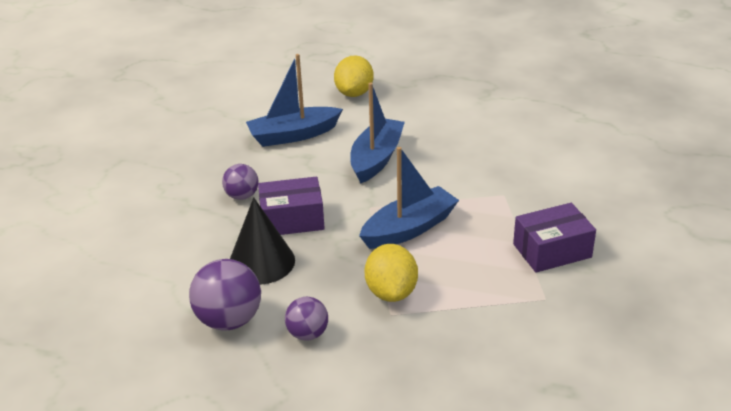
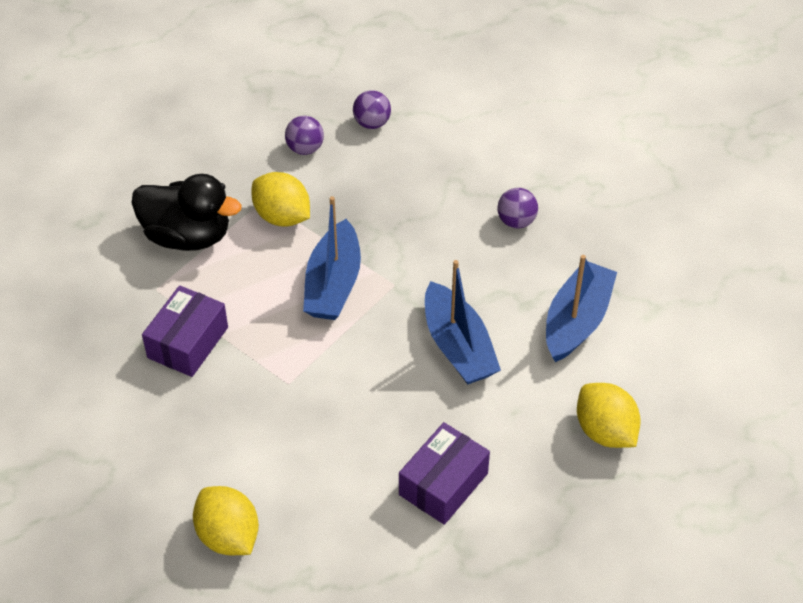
camera: 135 degrees right, 15 degrees up
purple ball [189,259,261,330] -> purple ball [353,90,391,129], size x0.61
black cone [230,197,295,285] -> none
purple box [258,177,325,235] -> purple box moved to [399,422,490,525]
none -> black duck [132,174,241,251]
none -> yellow lemon [193,486,259,555]

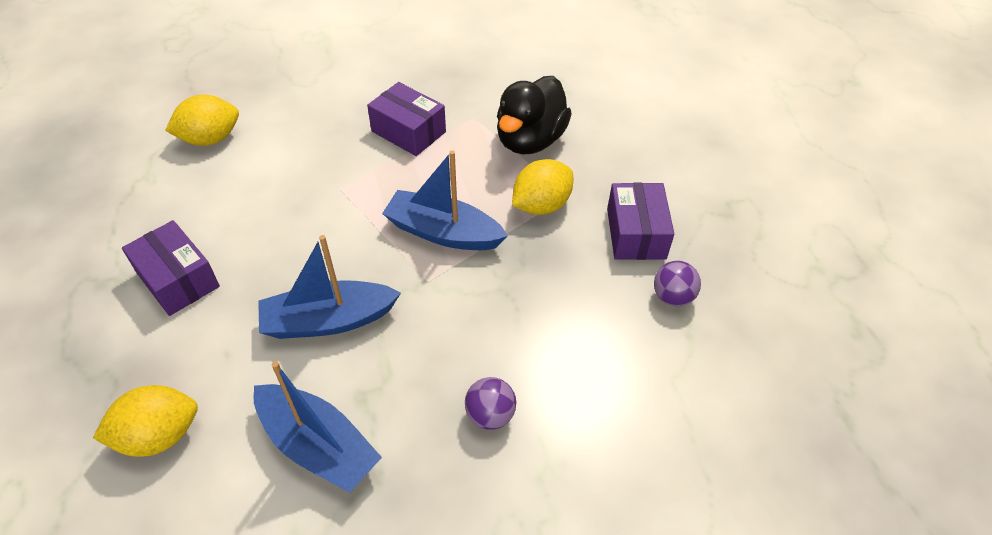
camera: 100 degrees right, 0 degrees up
purple ball [285,116,324,155] -> purple box [607,183,674,260]

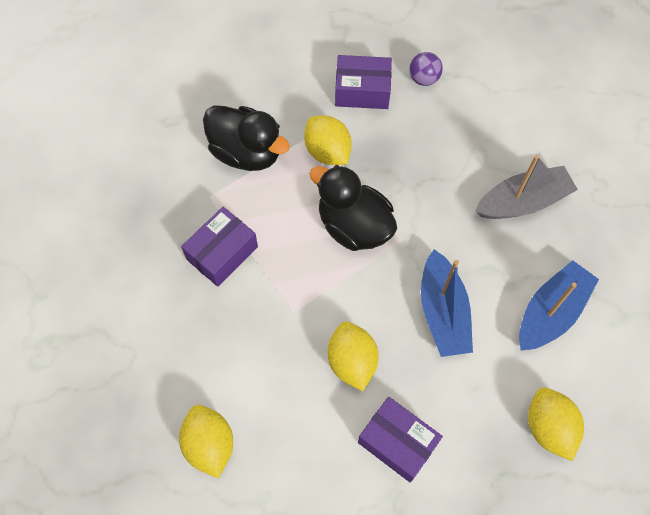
camera: 85 degrees left, 15 degrees up
purple box [122,220,220,316] -> purple box turned 75 degrees clockwise [358,397,443,482]
blue boat [382,150,508,250] -> black duck [309,165,397,251]
purple ball [465,377,516,430] -> grey boat [475,155,578,219]
none -> yellow lemon [328,322,379,391]

